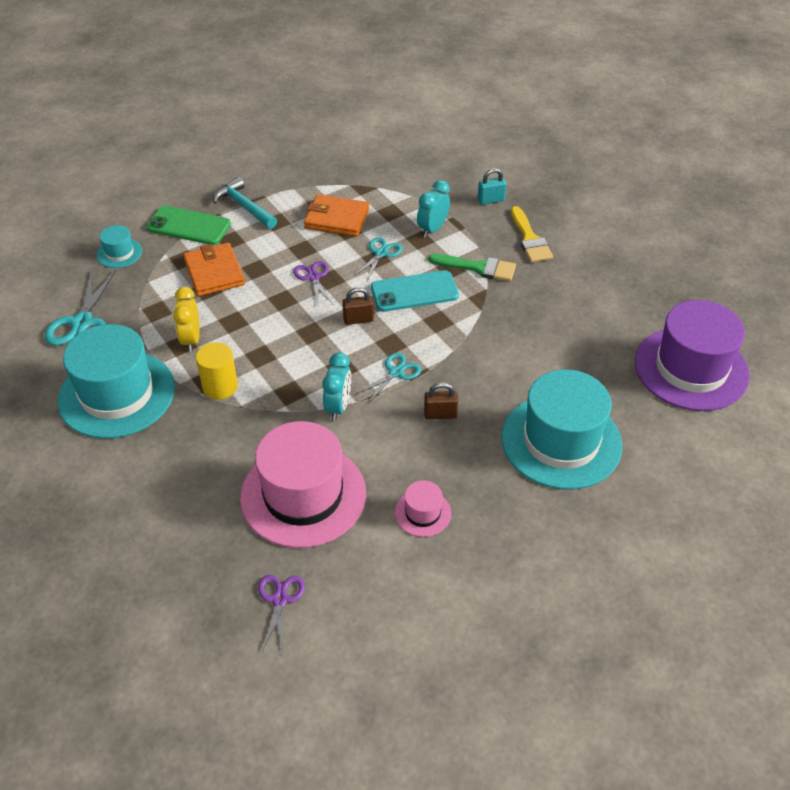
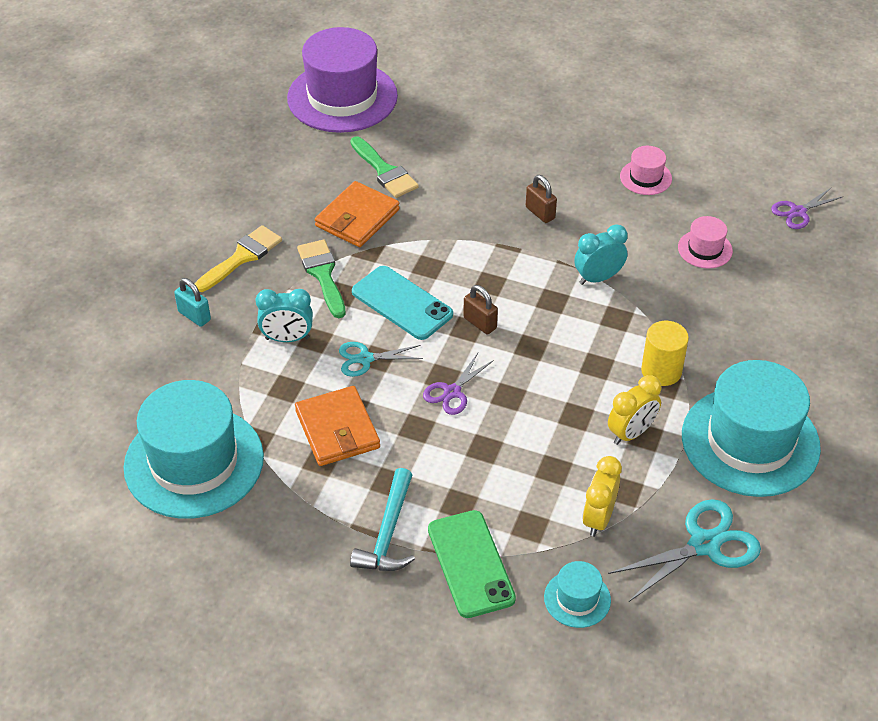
camera: 125 degrees left, 0 degrees up
orange wallet [183,243,245,296] -> orange wallet moved to [315,181,400,247]
pink hat [240,421,366,548] -> pink hat [678,216,733,268], size x0.45
turquoise scissors [356,353,421,403] -> none
turquoise hat [501,370,622,489] -> turquoise hat moved to [124,380,264,519]
none -> green brush [350,136,419,198]
none -> yellow clock [582,456,622,537]

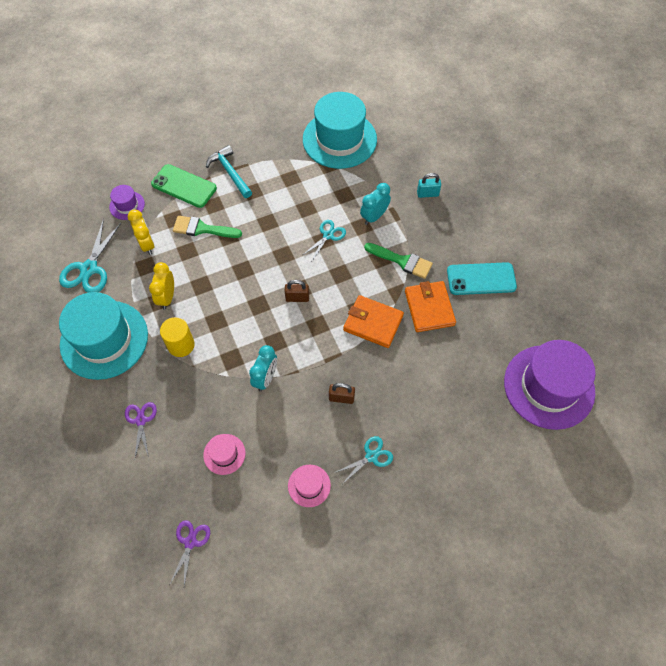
camera: 135 degrees right, 15 degrees up
yellow brush [195,225,282,292] -> none
orange wallet [295,386,380,466] -> orange wallet moved to [343,295,404,348]
green brush [350,136,419,198] -> green brush moved to [173,216,242,238]
turquoise phone [352,266,453,340] -> turquoise phone moved to [447,262,517,295]
purple scissors [423,353,494,415] -> purple scissors moved to [125,402,157,457]
turquoise hat [544,561,611,628] -> purple hat [109,185,145,220]
none -> turquoise scissors [334,436,393,483]

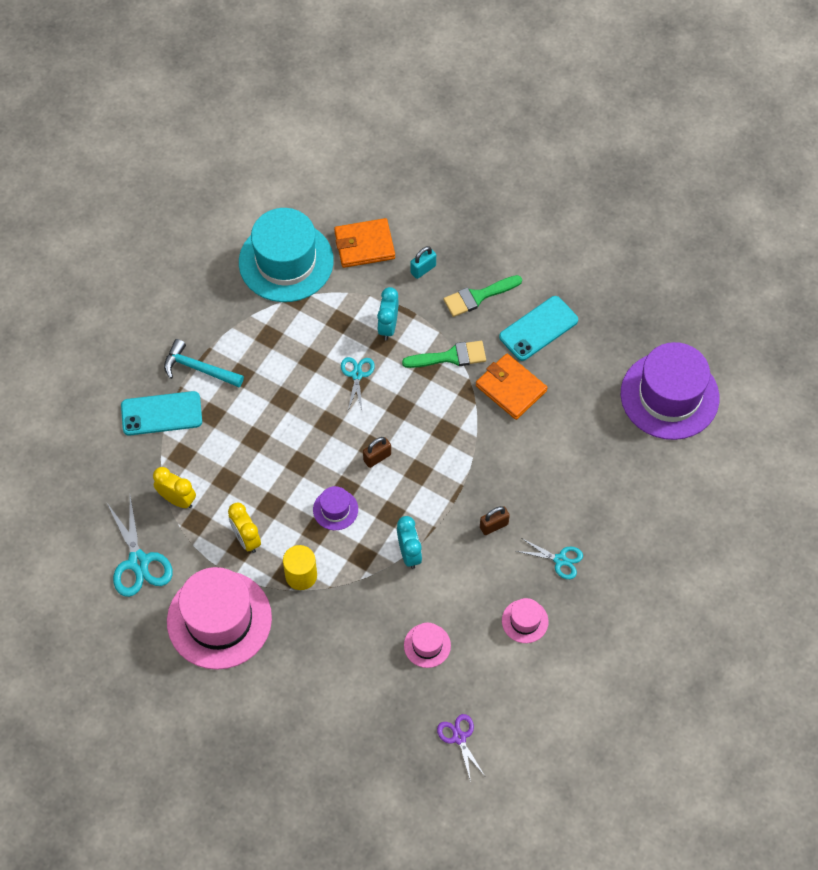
camera: 35 degrees left, 0 degrees up
turquoise hat [59,292,148,380] -> pink hat [167,567,272,670]
purple hat [109,185,145,220] -> purple hat moved to [313,486,358,530]
purple scissors [125,402,157,457] -> none
green phone [151,164,217,208] -> turquoise phone [121,391,202,435]
green brush [173,216,242,238] -> green brush moved to [444,275,522,317]
turquoise scissors [334,436,393,483] -> turquoise scissors turned 90 degrees clockwise [516,538,583,579]
orange wallet [343,295,404,348] -> orange wallet moved to [334,218,395,268]

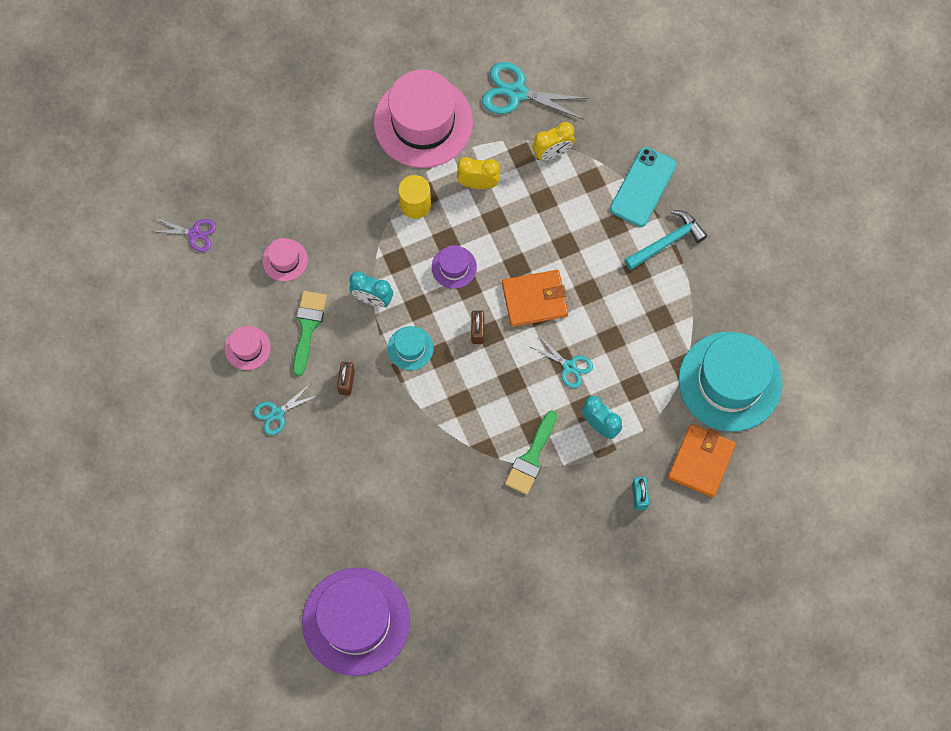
camera: 125 degrees right, 10 degrees up
green brush [444,275,522,317] -> green brush moved to [293,291,327,376]
orange wallet [476,353,548,420] -> orange wallet moved to [502,270,568,327]
turquoise phone [499,296,578,361] -> none
none -> turquoise hat [388,326,434,370]

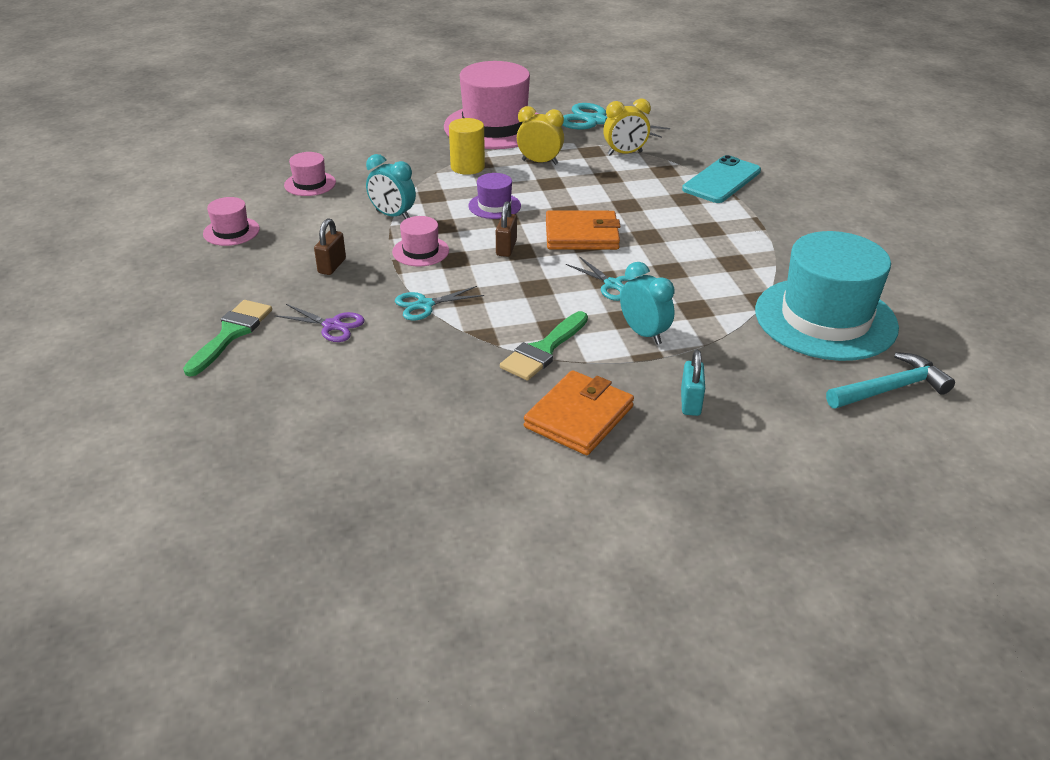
camera: 10 degrees right, 35 degrees down
purple scissors [150,218,216,252] -> purple scissors moved to [274,304,364,342]
turquoise scissors [253,384,319,435] -> turquoise scissors moved to [395,286,484,321]
green brush [293,291,327,376] -> green brush moved to [183,300,272,377]
purple hat [302,568,410,676] -> none
turquoise hat [388,326,434,370] -> pink hat [392,216,449,266]
turquoise hammer [624,210,707,270] -> turquoise hammer moved to [826,352,955,408]
orange wallet [668,424,736,497] -> orange wallet moved to [524,370,634,455]

